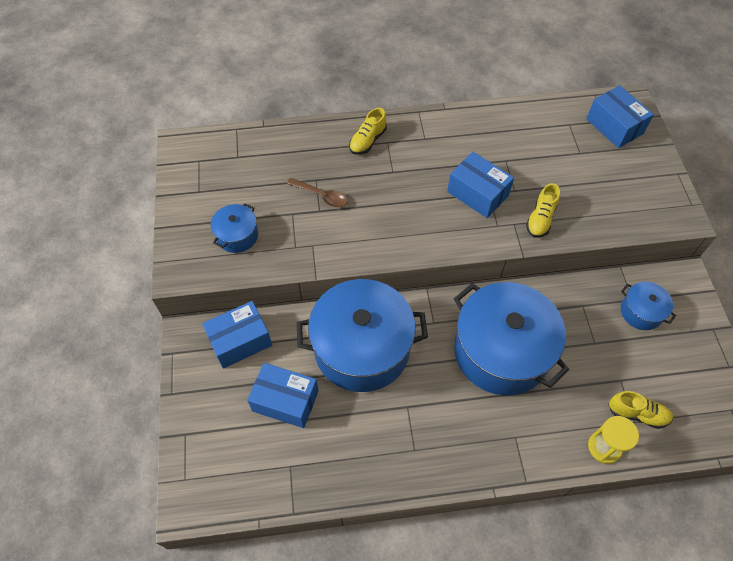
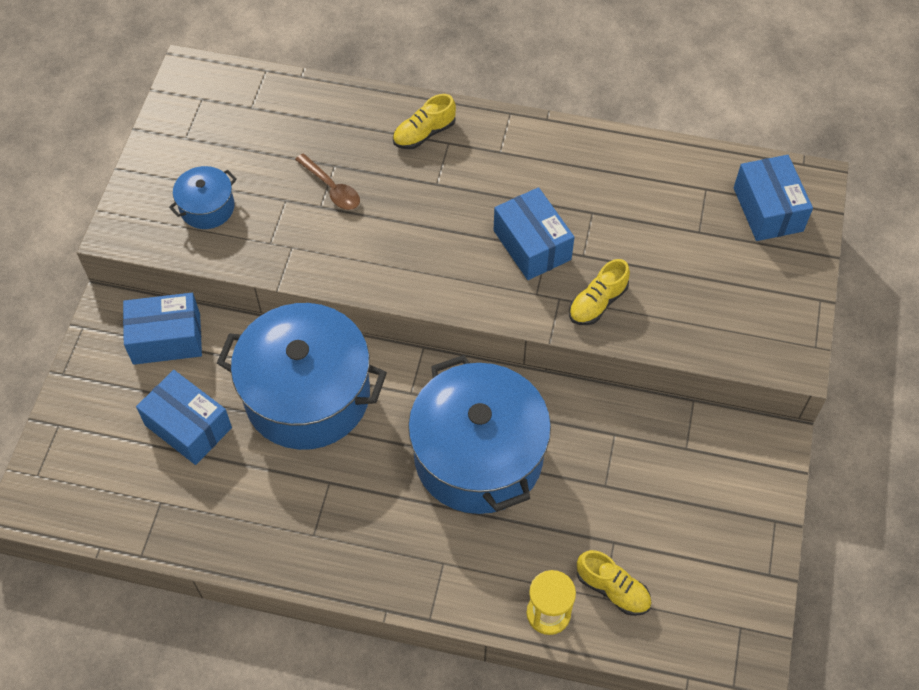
camera: 20 degrees right, 0 degrees up
blue pot [621,282,676,330] -> none

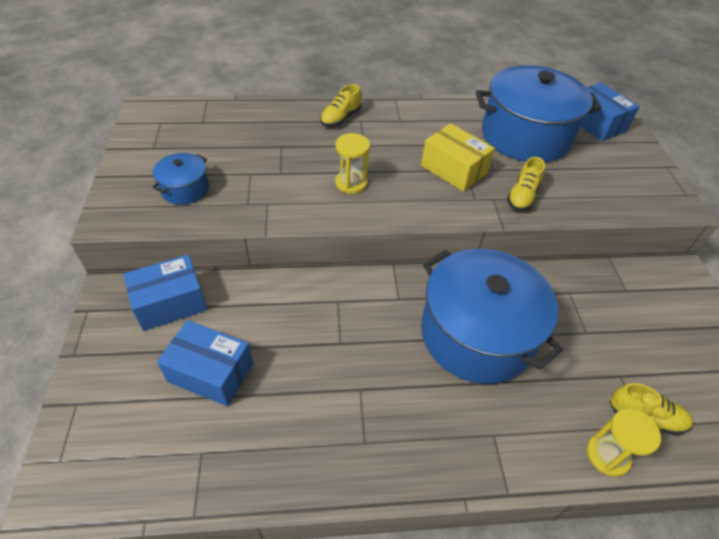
camera: 20 degrees left, 10 degrees down
blue pot [217,303,387,450] -> blue pot moved to [476,65,602,162]
brown spoon [295,154,360,210] -> none
blue box [494,187,575,280] -> yellow box [421,123,495,192]
none -> yellow hourglass [335,133,370,194]

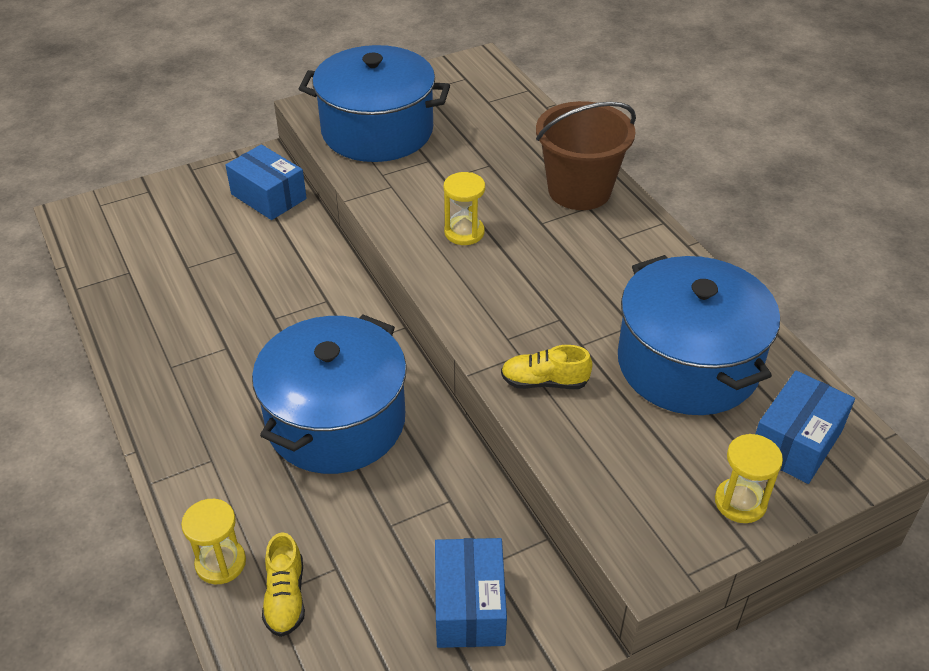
camera: 70 degrees right, 5 degrees down
blue pot [152,153,209,205] -> blue pot [299,45,450,162], size x2.20
blue box [157,320,253,406] -> blue box moved to [435,538,507,648]
yellow shoe [320,84,361,127] -> brown bucket [536,101,636,210]
yellow box [421,123,495,192] -> none
none -> yellow hourglass [715,434,783,523]

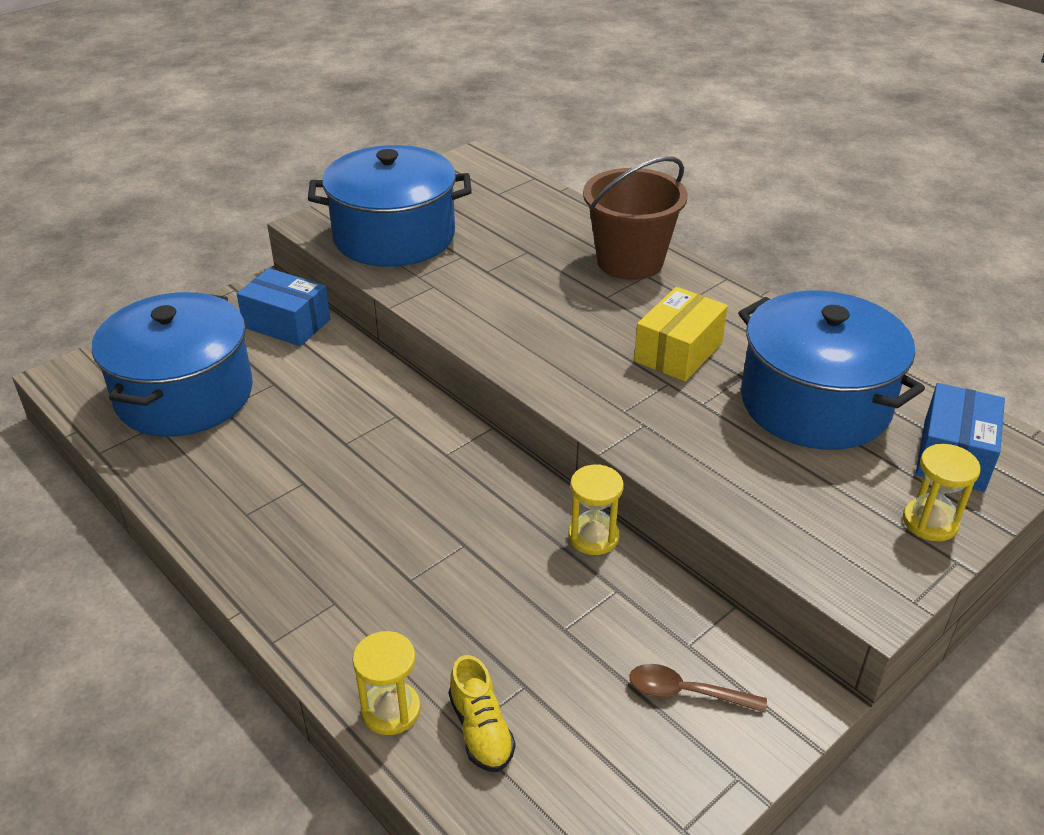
camera: 15 degrees left, 5 degrees down
blue pot [252,315,407,474] -> blue pot moved to [92,292,253,437]
blue box [435,538,507,648] -> brown spoon [629,664,767,713]
yellow hourglass [444,172,485,245] -> yellow hourglass moved to [569,464,624,555]
yellow shoe [501,345,593,389] -> none
none -> yellow box [634,287,728,382]

